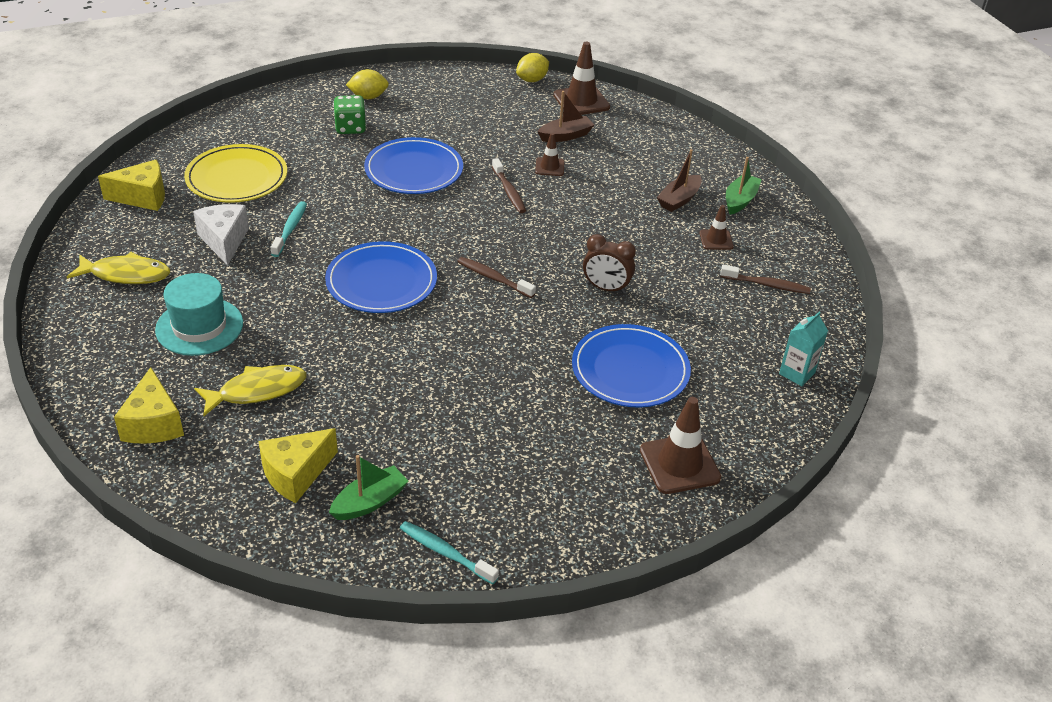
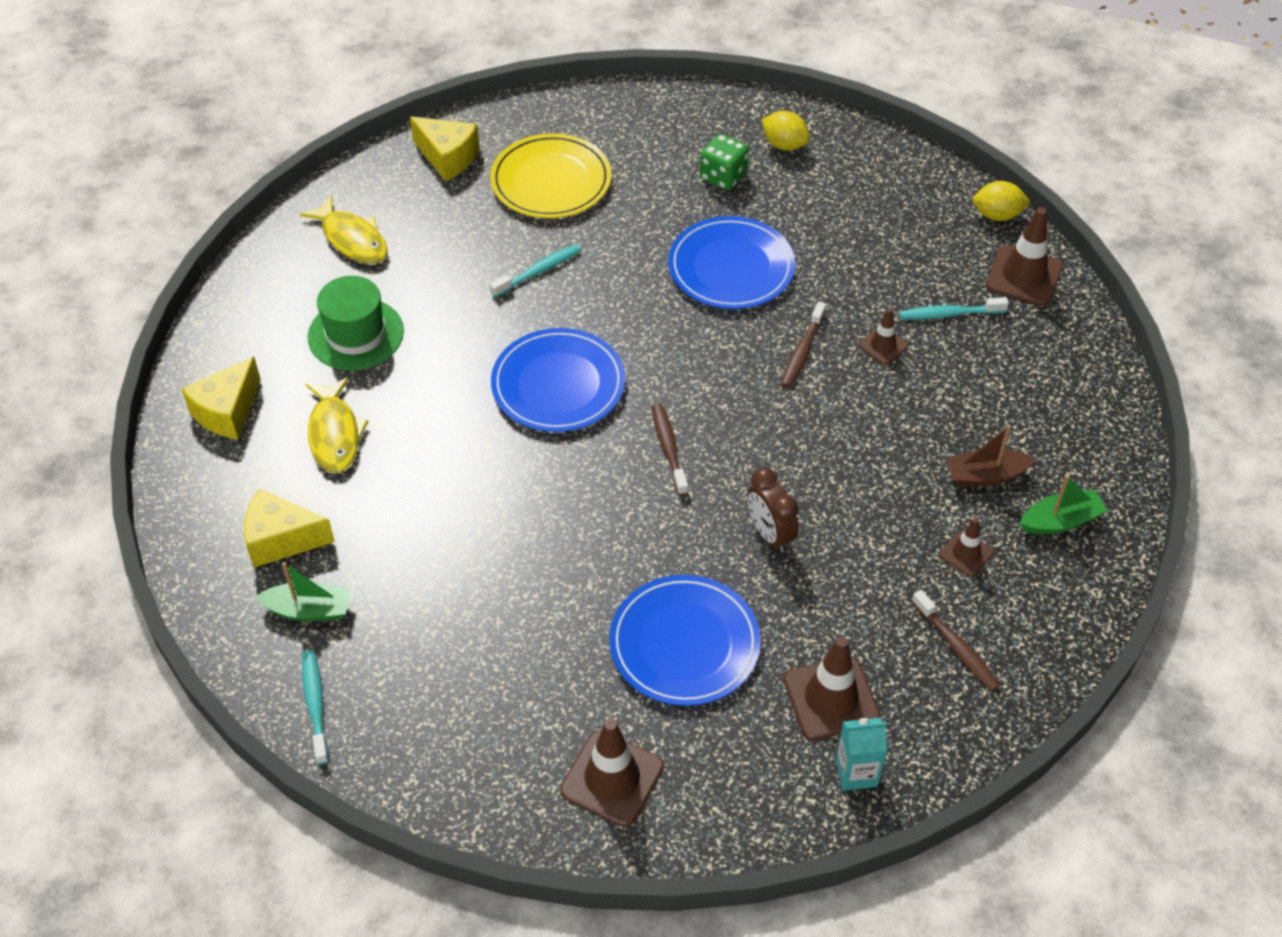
camera: 45 degrees right, 10 degrees up
turquoise hat [155,273,243,356] -> green hat [308,276,404,370]
white cheese [193,204,249,266] -> none
yellow fish [194,365,306,416] -> yellow fish turned 60 degrees clockwise [305,377,369,473]
brown boat [537,91,594,142] -> turquoise toothbrush [900,297,1009,320]
none -> brown traffic cone [784,637,880,741]

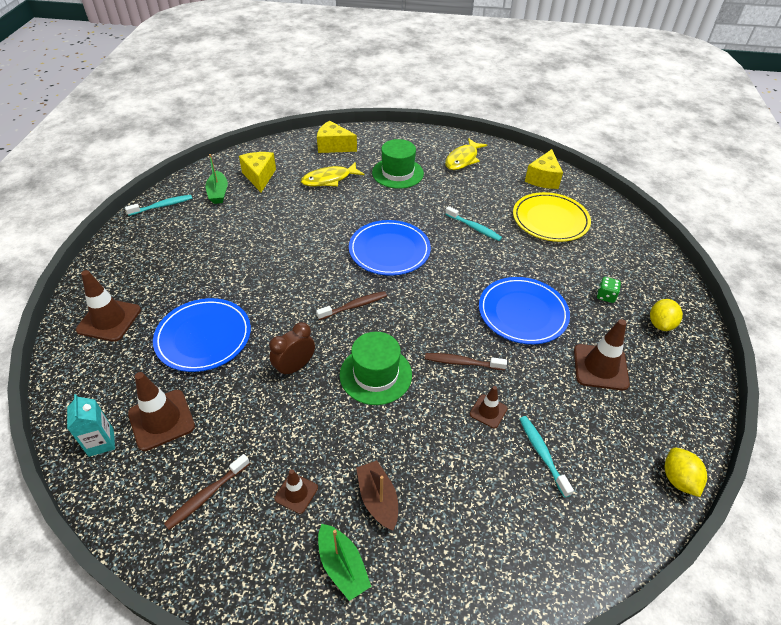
camera: 75 degrees right, 5 degrees down
green dice [700,134,749,190] -> green dice [597,277,621,303], size x0.67
brown traffic cone [986,207,1063,306] -> brown traffic cone moved to [574,319,630,391]
none -> green hat [340,332,412,405]

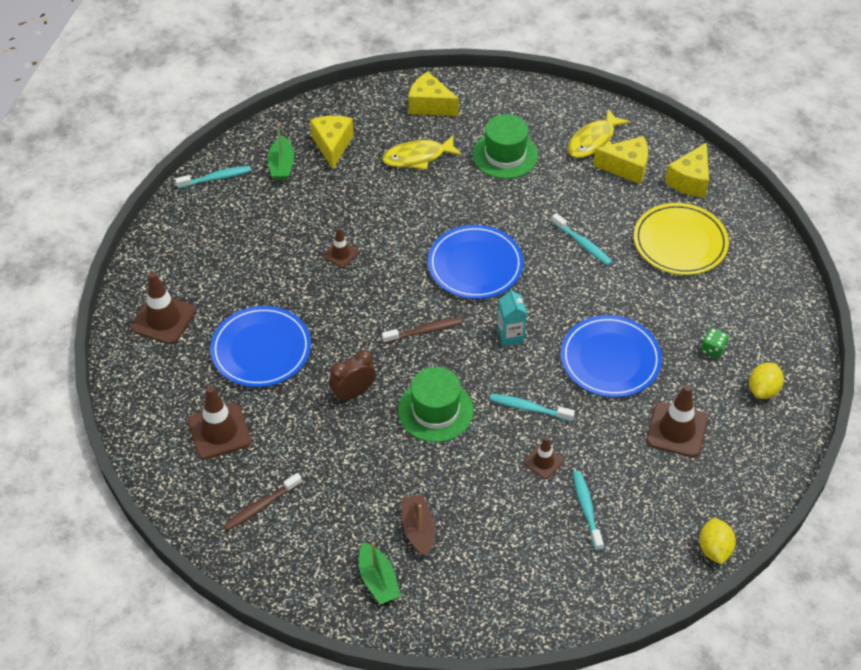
camera: 10 degrees right, 5 degrees up
turquoise carton [67,394,115,457] -> turquoise carton moved to [497,288,527,346]
brown traffic cone [274,469,318,514] -> brown traffic cone moved to [323,227,359,268]
brown toothbrush [425,353,507,370] -> turquoise toothbrush [490,393,575,421]
none -> yellow cheese [593,136,648,184]

